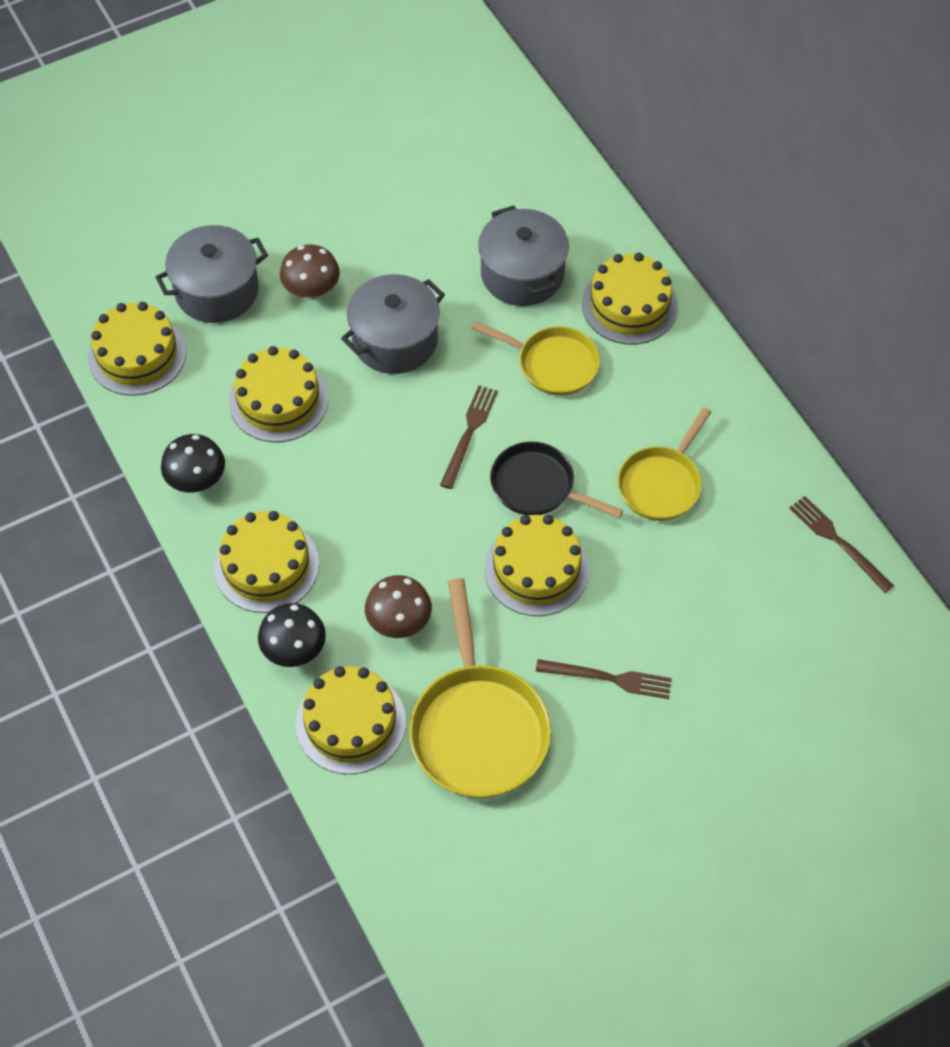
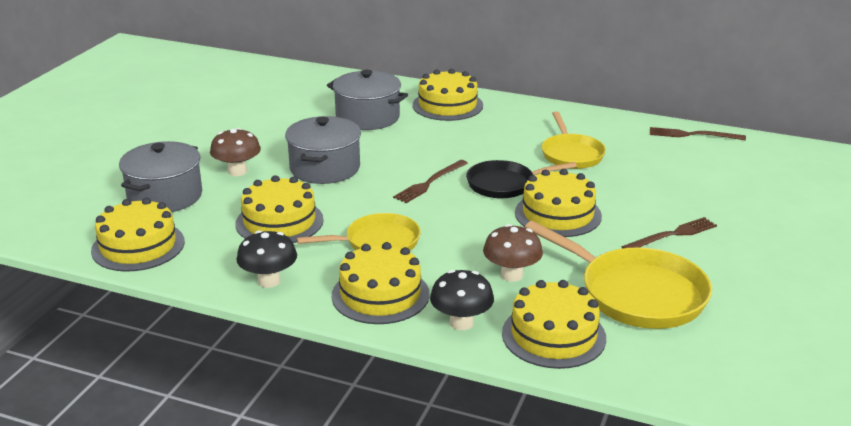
camera: 40 degrees left, 30 degrees down
brown fork [440,385,498,489] -> brown fork turned 120 degrees counterclockwise [393,160,468,203]
yellow pan [472,321,600,396] -> yellow pan moved to [297,213,421,251]

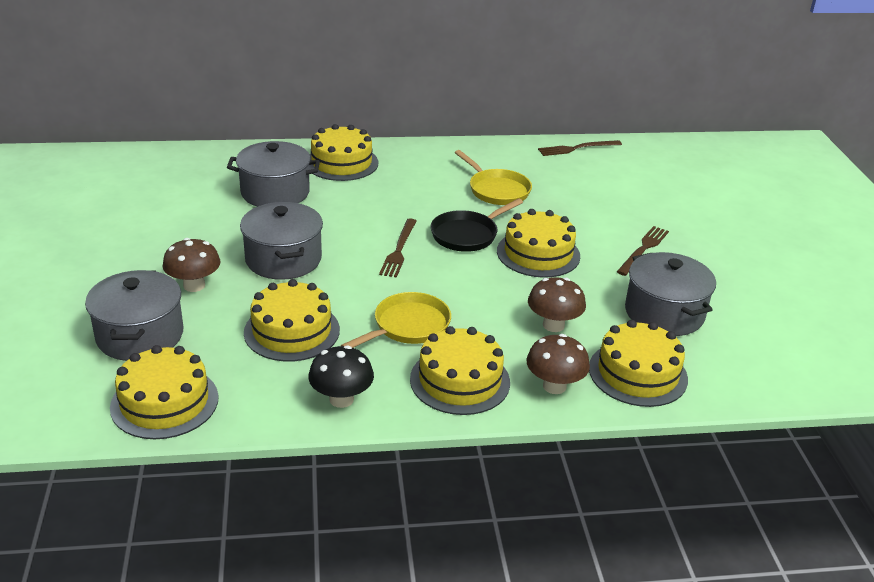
camera: 30 degrees left, 5 degrees up
black mushroom [430,270,494,330] -> brown mushroom [526,334,590,394]
yellow pan [525,221,712,329] -> grey pot [625,252,716,336]

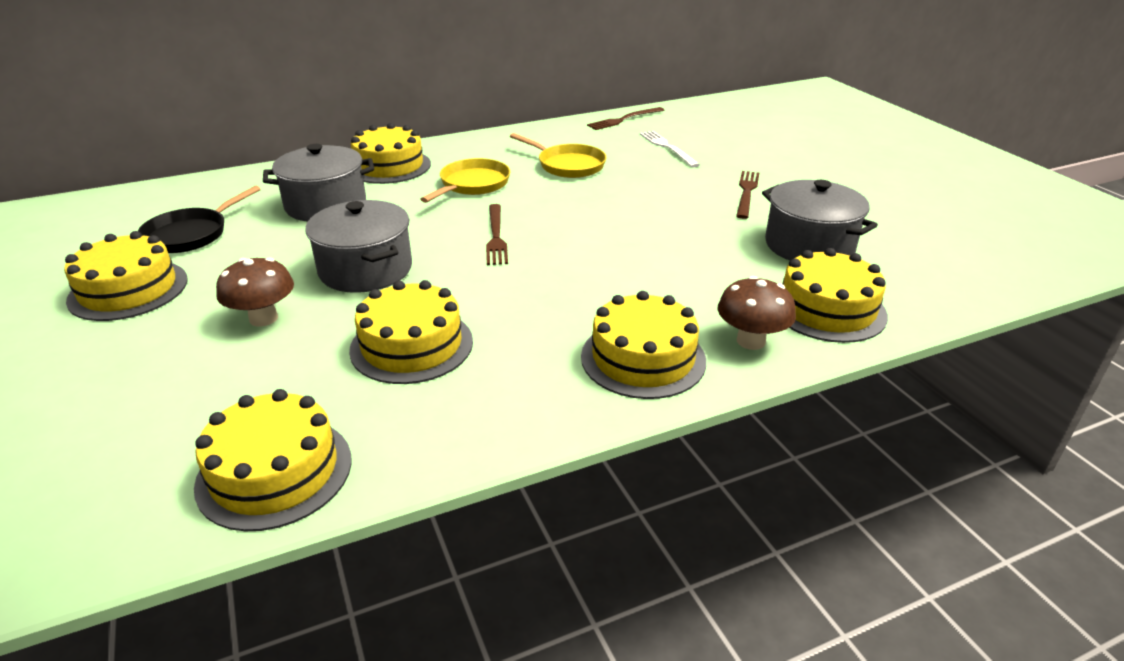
camera: 15 degrees left, 0 degrees up
grey pot [85,270,183,361] -> none
black mushroom [308,345,374,408] -> none
yellow pan [341,292,451,348] -> yellow pan moved to [420,158,510,203]
black pan [430,198,523,252] -> black pan moved to [138,186,260,253]
yellow cake [497,209,580,278] -> yellow cake moved to [64,231,188,321]
brown mushroom [528,277,586,332] -> none
none -> white fork [640,131,700,167]

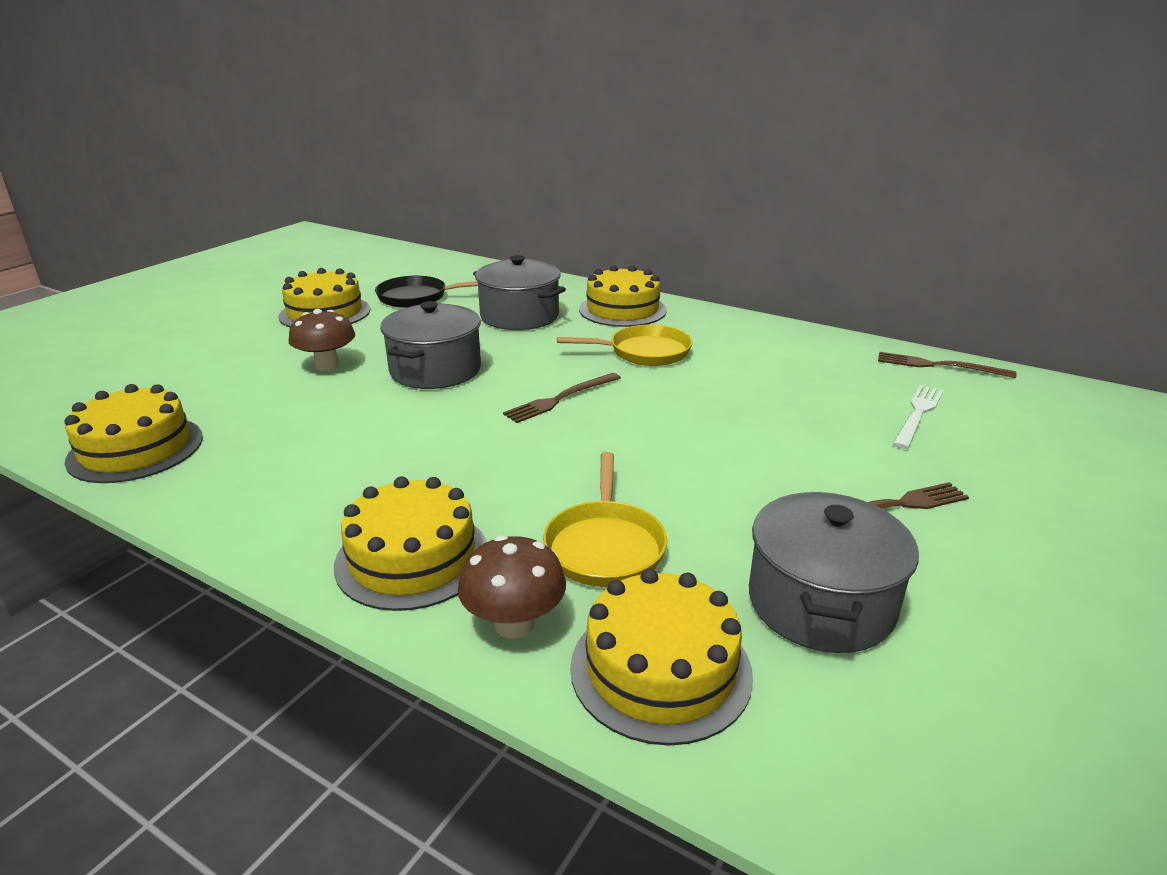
camera: 55 degrees right, 5 degrees down
yellow cake [349,280,473,384] -> none
yellow pan [510,133,606,178] -> yellow pan moved to [543,452,667,587]

